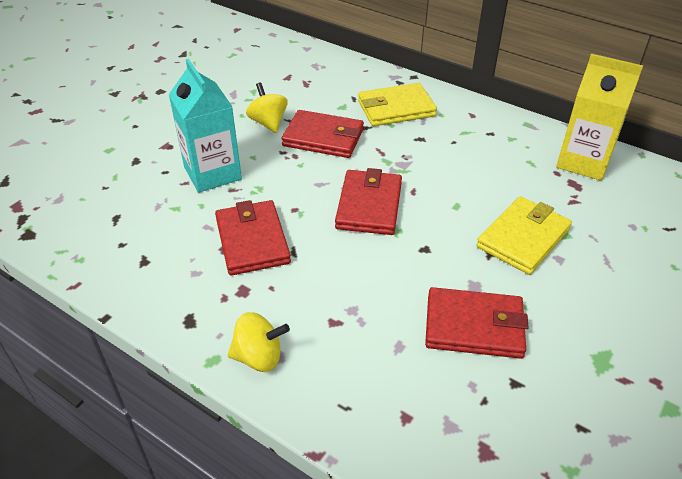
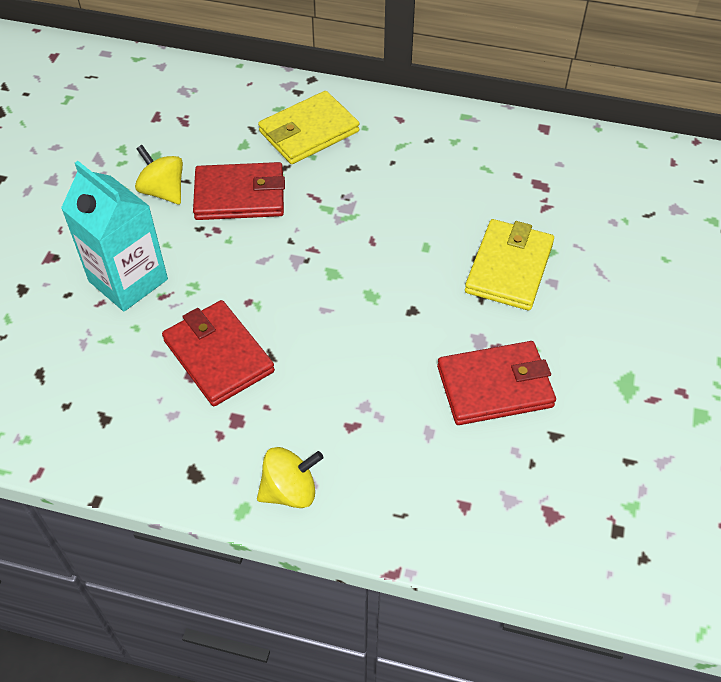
camera: 20 degrees left, 10 degrees up
red wallet [335,168,402,235] -> none
yellow carton [556,54,643,181] -> none

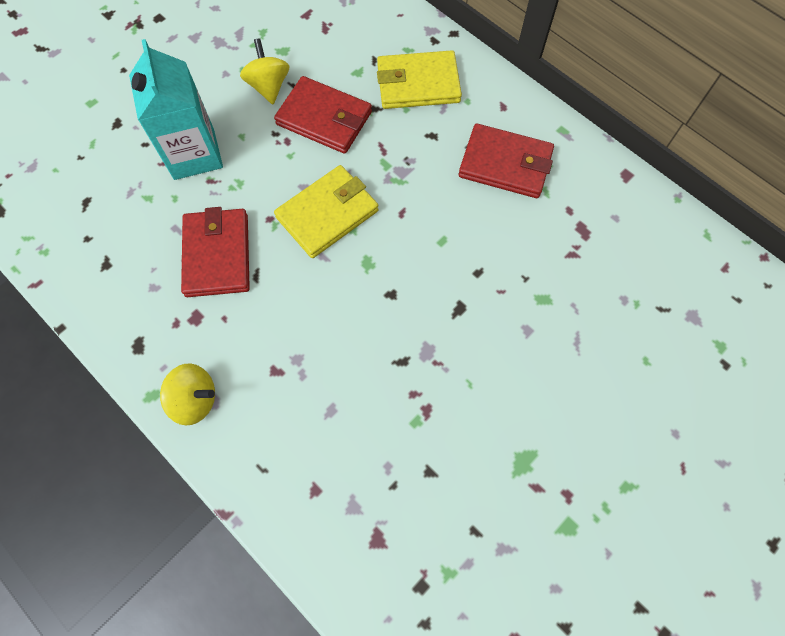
camera: 30 degrees right, 15 degrees up
red wallet [437,341,556,425] -> red wallet moved to [459,123,554,198]
yellow wallet [465,219,554,310] -> yellow wallet moved to [274,165,379,258]

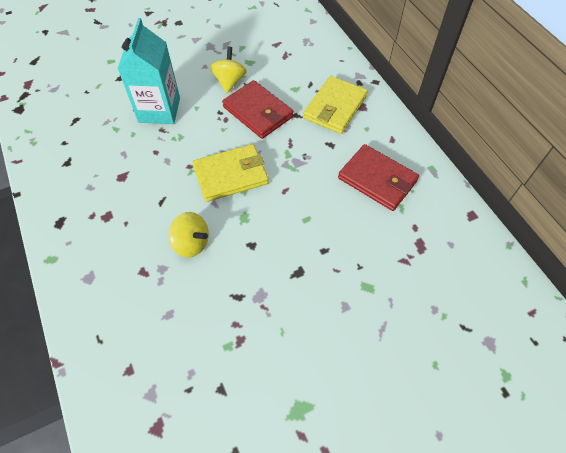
camera: 20 degrees right, 10 degrees down
yellow spinning top [160,364,215,425] -> yellow spinning top moved to [169,212,209,258]
red wallet [181,207,250,297] -> none
yellow wallet [377,50,462,109] -> yellow wallet turned 75 degrees counterclockwise [303,76,368,134]

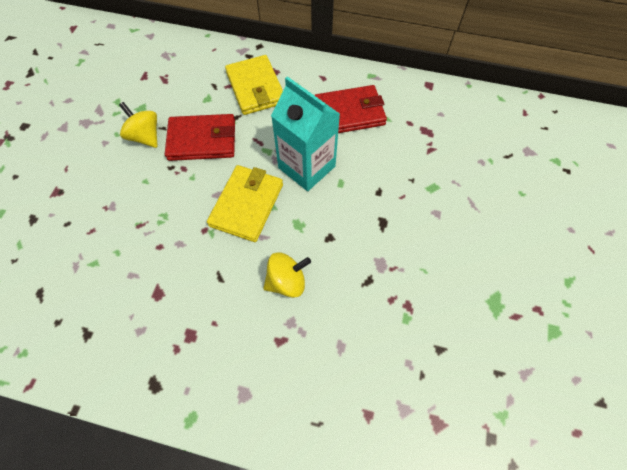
camera: 50 degrees left, 5 degrees up
turquoise carton [118,18,180,124] -> turquoise carton moved to [271,76,340,191]

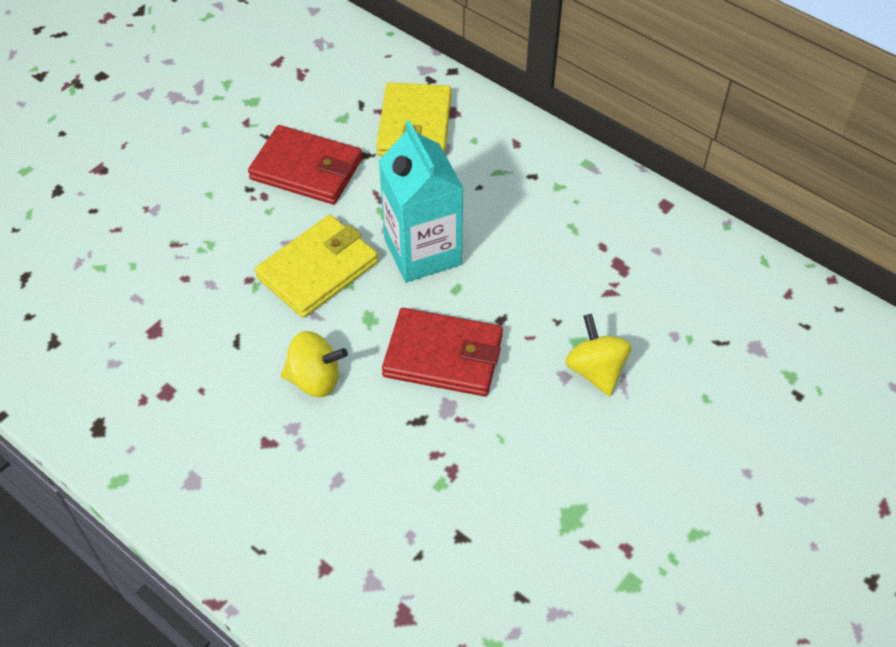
camera: 25 degrees right, 10 degrees down
yellow spinning top [119,102,157,148] -> yellow spinning top moved to [565,314,632,396]
red wallet [314,85,387,133] -> red wallet moved to [382,308,503,396]

